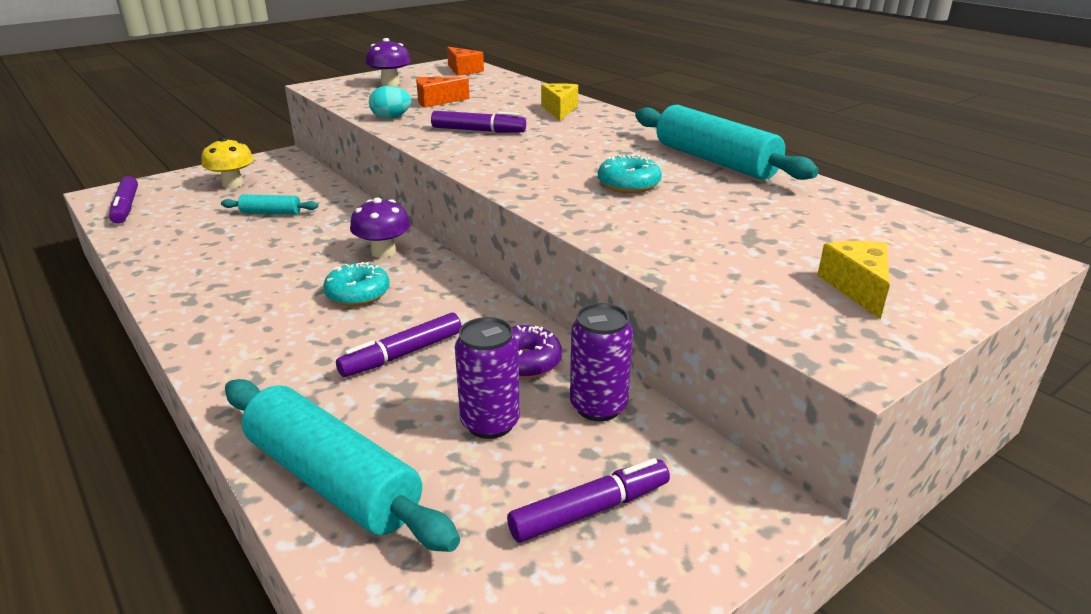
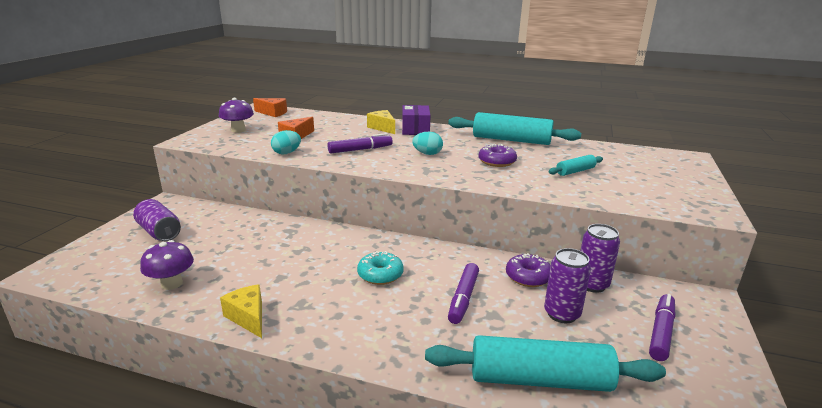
camera: 35 degrees left, 5 degrees down
purple marker [109,176,138,224] -> none
yellow mushroom [201,137,254,188] -> purple can [133,199,181,241]
turquoise rolling pin [221,195,318,215] -> turquoise rolling pin moved to [548,155,603,176]
purple mushroom [350,198,410,258] -> purple mushroom moved to [140,240,194,290]
turquoise donut [598,154,662,193] -> purple donut [479,144,517,167]
yellow cheese [817,241,890,319] -> yellow cheese moved to [220,284,262,338]
none -> purple box [402,105,431,135]
none -> turquoise egg [412,132,443,155]

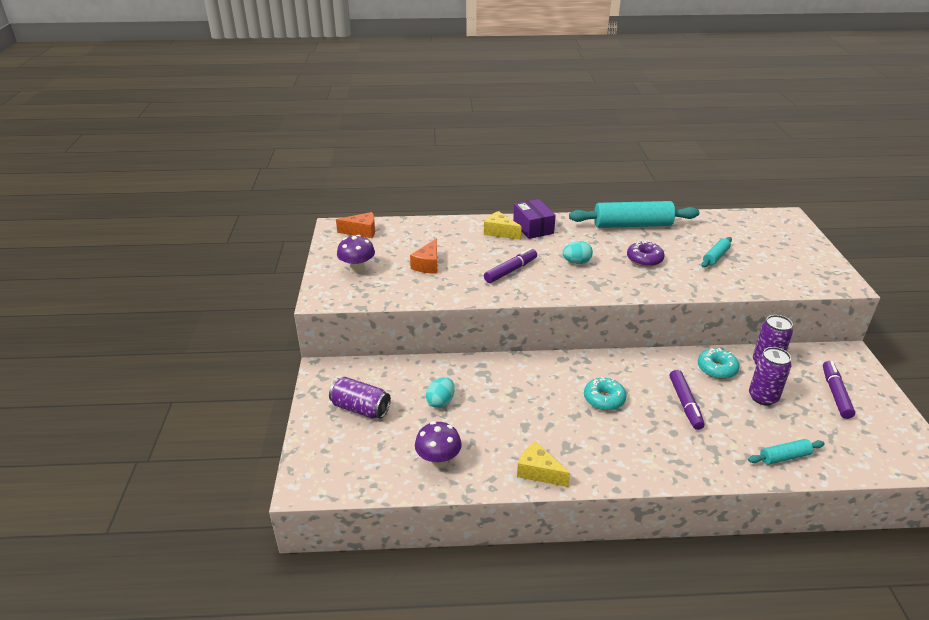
camera: 20 degrees left, 10 degrees up
turquoise egg [271,130,301,155] -> turquoise egg moved to [426,377,455,408]
turquoise rolling pin [425,335,666,392] -> turquoise rolling pin [748,439,825,465], size x0.49
purple donut [506,253,551,287] -> turquoise donut [698,348,740,379]

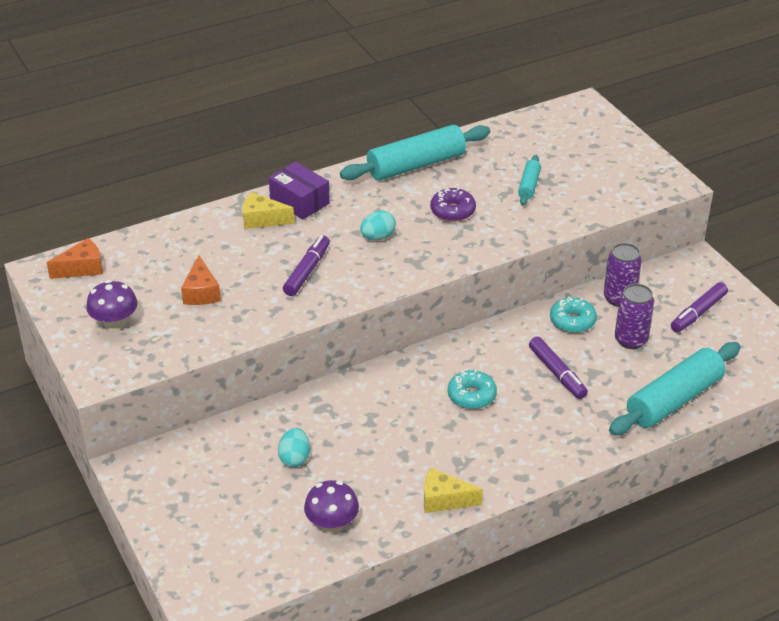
camera: 25 degrees left, 5 degrees up
purple can [329,377,391,419] -> none
turquoise rolling pin [748,439,825,465] -> turquoise rolling pin [609,342,741,435], size x2.05
purple marker [823,361,855,419] -> purple marker turned 120 degrees counterclockwise [671,282,728,332]

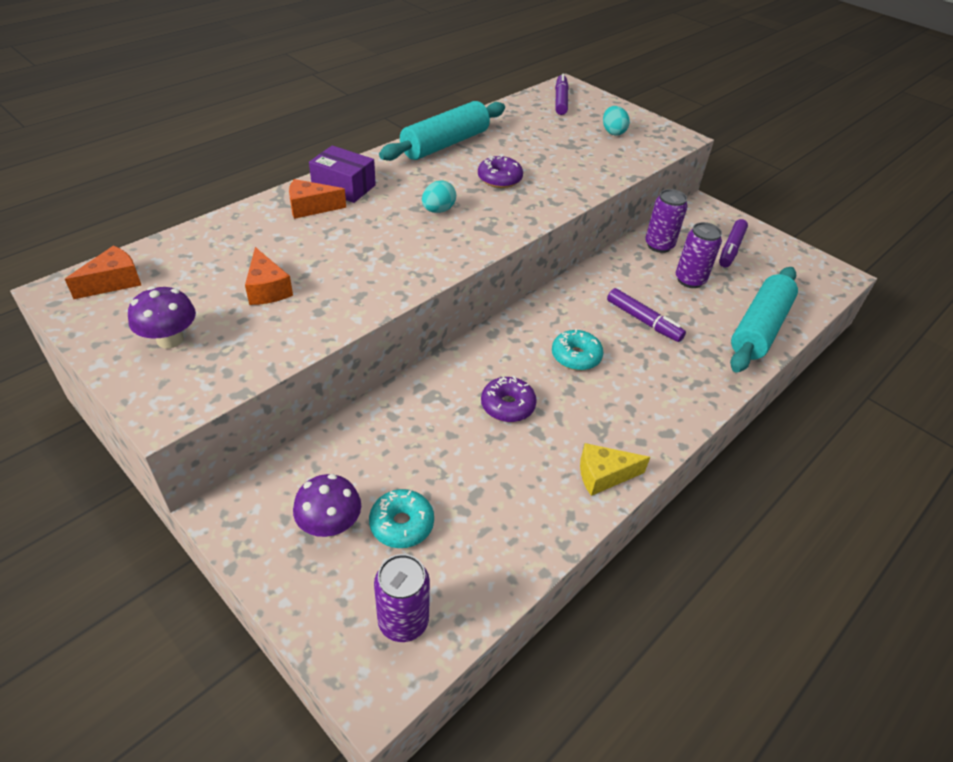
camera: 20 degrees left, 5 degrees up
yellow cheese [243,192,294,229] -> orange cheese [289,179,346,219]
turquoise egg [278,428,310,467] -> turquoise egg moved to [603,106,630,136]
purple marker [283,235,330,296] -> purple marker moved to [555,74,569,115]
purple mushroom [304,480,359,534] -> purple mushroom moved to [293,474,361,537]
turquoise rolling pin [518,155,541,205] -> none
turquoise donut [550,297,597,333] -> turquoise donut moved to [369,489,434,548]
none -> purple can [374,554,430,642]
none -> purple donut [481,376,537,422]

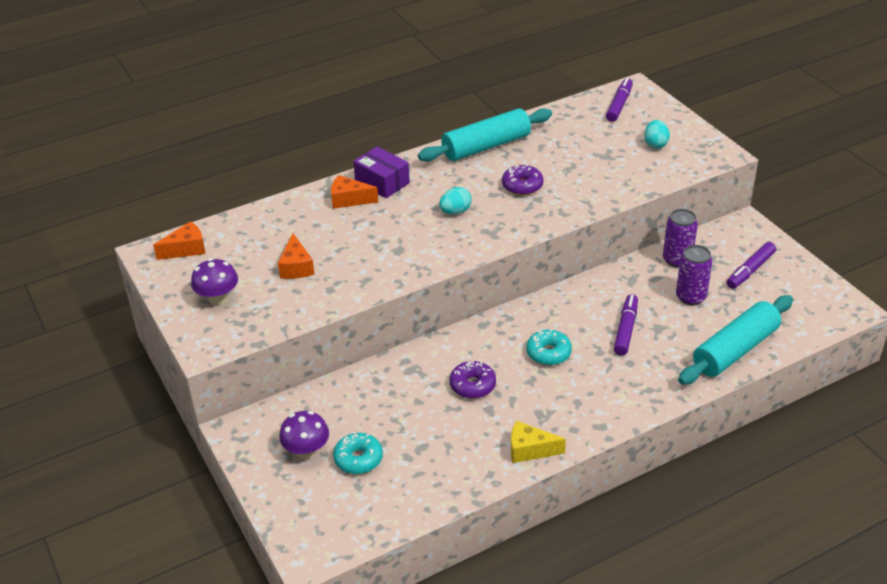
camera: 20 degrees right, 5 degrees down
purple can [374,554,430,642] -> none
purple marker [607,288,686,342] -> purple marker turned 135 degrees counterclockwise [614,294,638,356]

